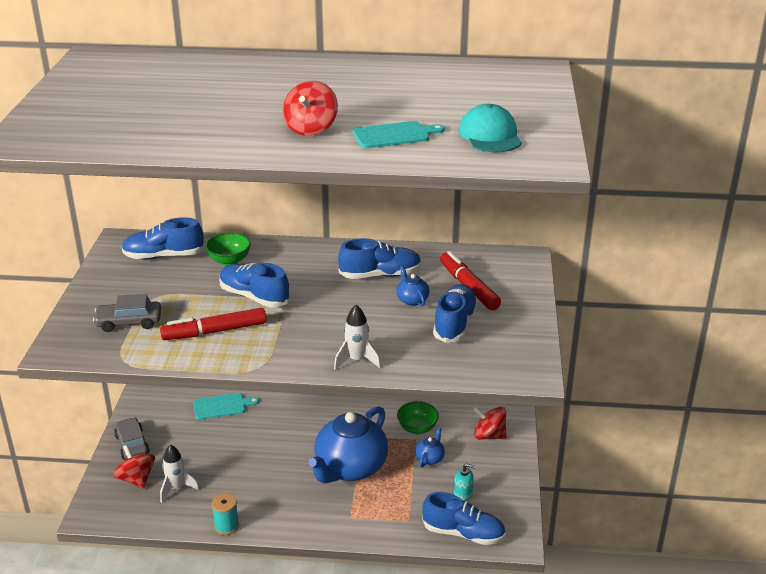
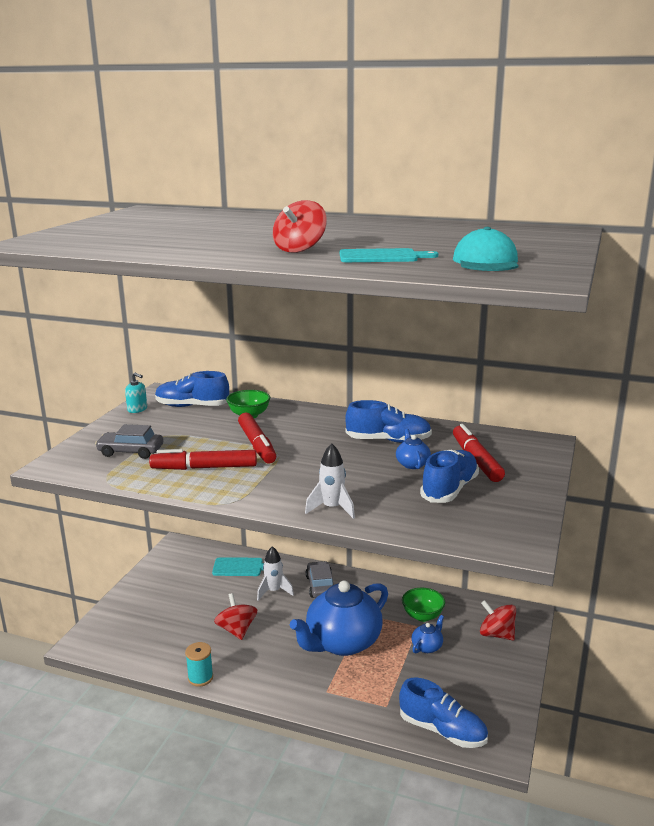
camera: 15 degrees right, 10 degrees down
red spinning top [113,445,155,489] -> red spinning top moved to [214,593,257,640]
grey car [114,417,150,460] -> grey car moved to [306,561,334,598]
white rocket [160,445,199,502] -> white rocket moved to [257,546,294,600]
blue shoe [219,263,290,307] -> red marker [238,413,276,463]
turquoise soap dispenser [454,463,476,501] -> turquoise soap dispenser moved to [125,373,147,413]

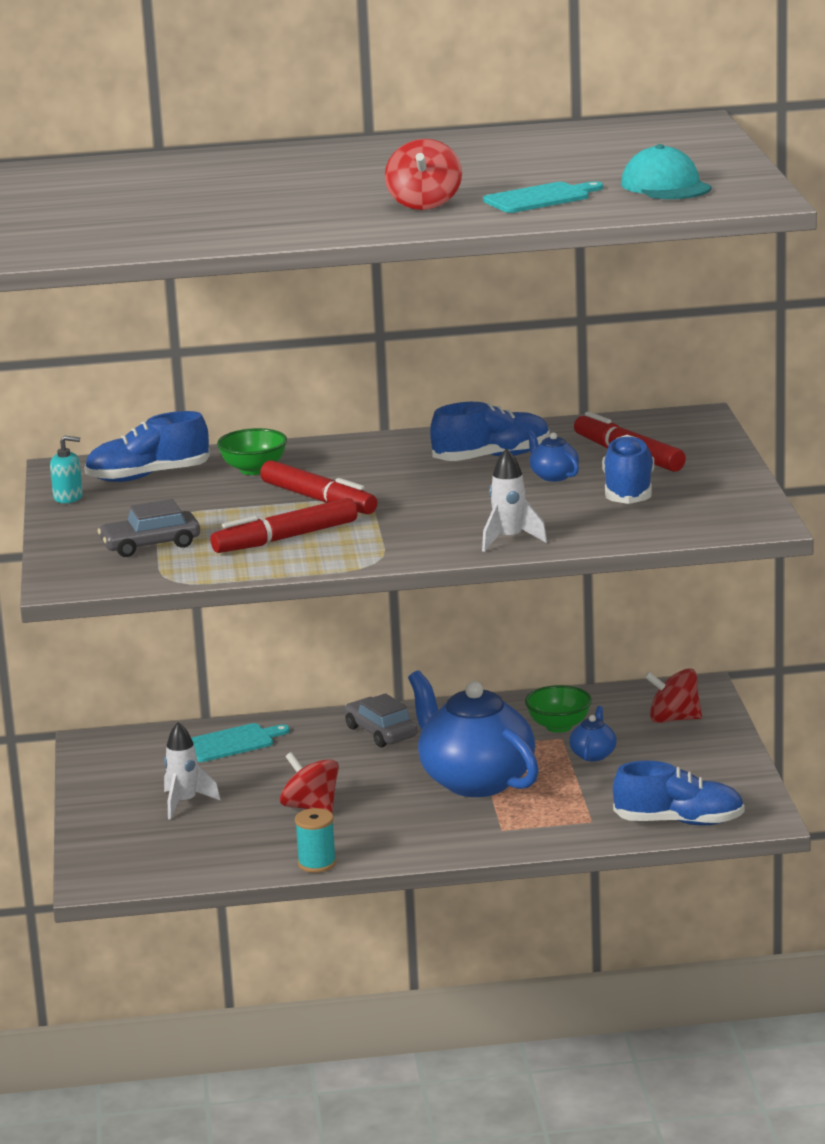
camera: 25 degrees left, 0 degrees up
white rocket [257,546,294,600] -> white rocket moved to [164,722,220,820]
blue teapot [290,580,388,656] -> blue teapot turned 120 degrees clockwise [408,670,539,797]

